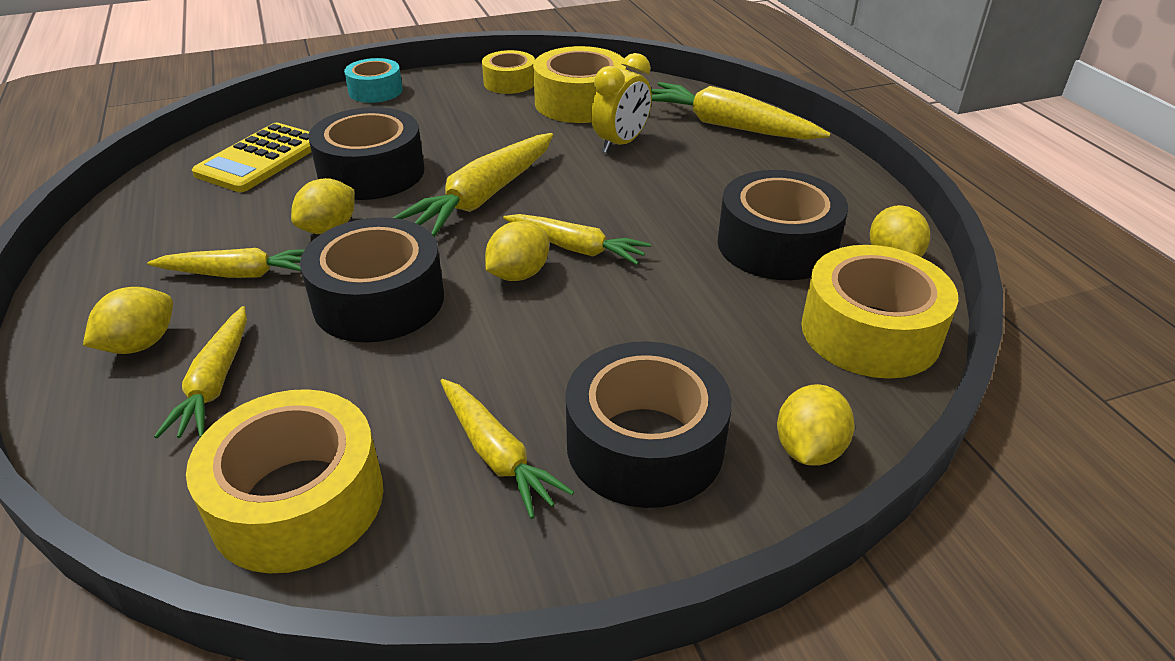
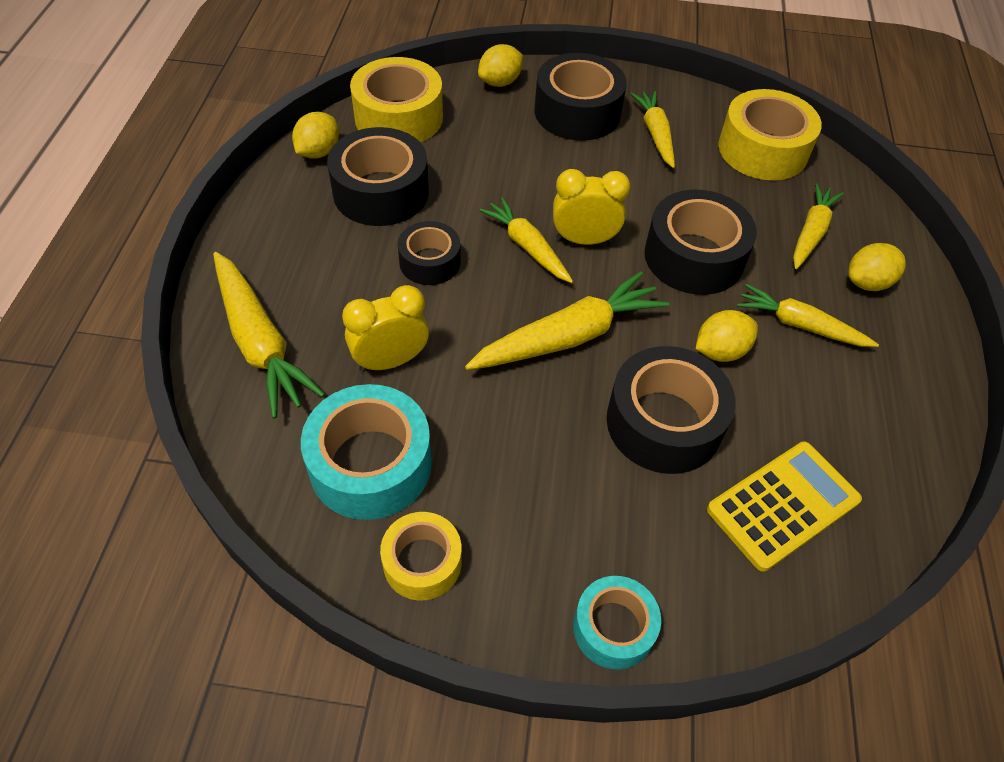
camera: 155 degrees left, 15 degrees up
yellow lemon [485,221,549,281] -> yellow clock [553,169,630,245]
yellow tape [533,46,627,123] -> turquoise tape [301,384,432,520]
none -> black tape [398,221,461,285]

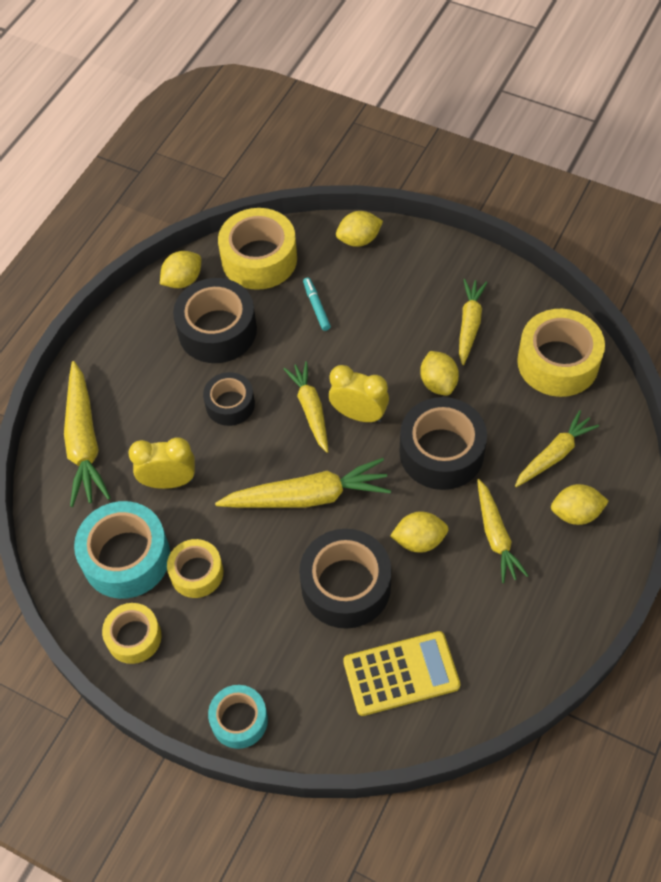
camera: 25 degrees right, 5 degrees up
black tape [535,53,627,141] -> none
yellow carrot [737,284,879,347] -> yellow carrot turned 150 degrees counterclockwise [477,479,528,583]
none -> yellow tape [167,539,223,598]
none -> turquoise marker [303,277,331,331]
none -> yellow lemon [420,351,459,396]

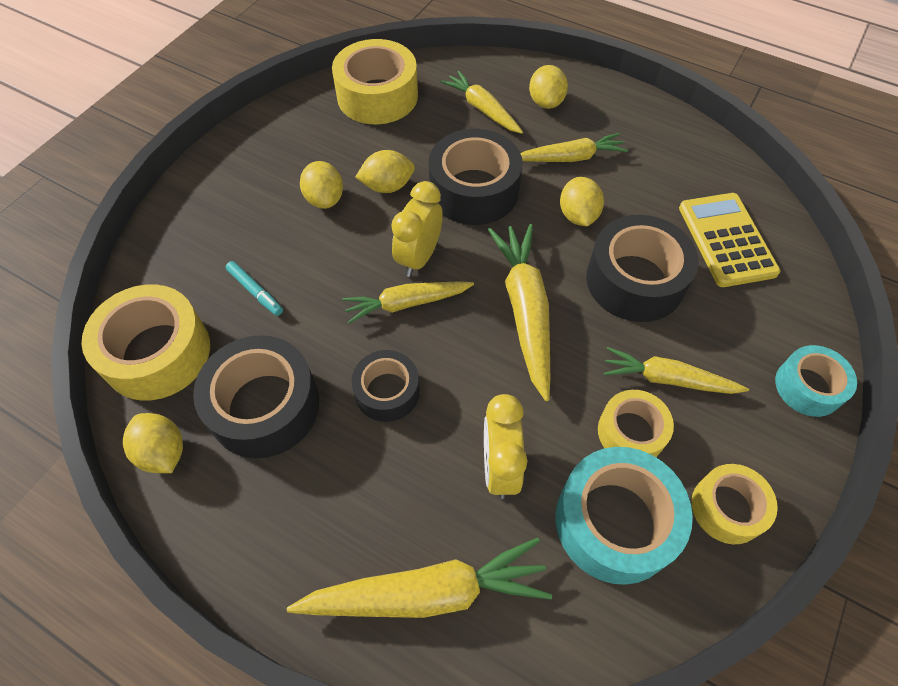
camera: 90 degrees left, 0 degrees up
turquoise marker [303,277,331,331] -> turquoise marker turned 120 degrees counterclockwise [226,261,283,316]
yellow lemon [336,211,383,247] -> yellow lemon moved to [300,161,343,209]
yellow carrot [459,279,488,365] -> yellow carrot moved to [604,347,749,394]

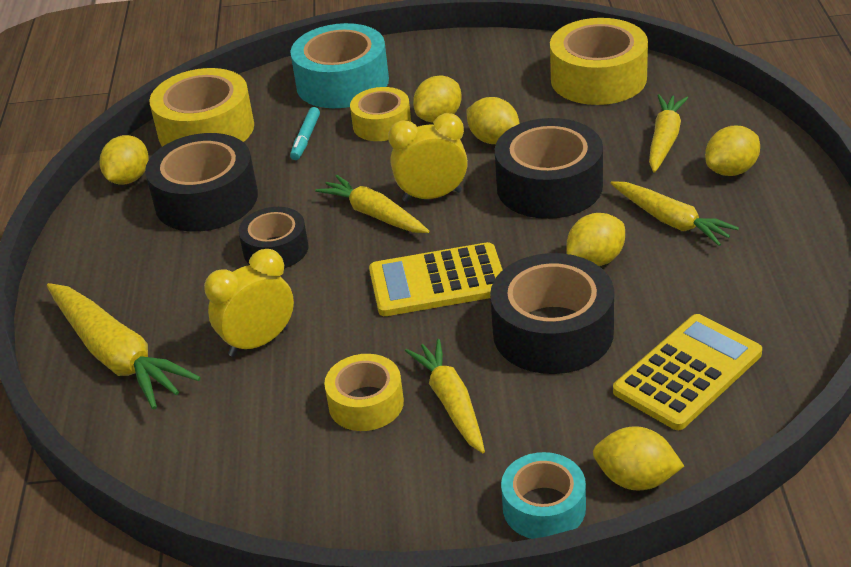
camera: 60 degrees right, 20 degrees down
yellow carrot [488,224,550,401] -> yellow calculator [369,242,503,316]
turquoise tape [555,447,693,585] -> turquoise tape moved to [290,23,389,108]
yellow tape [692,464,778,544] -> yellow tape moved to [350,87,411,141]
none -> yellow lemon [593,426,684,491]

